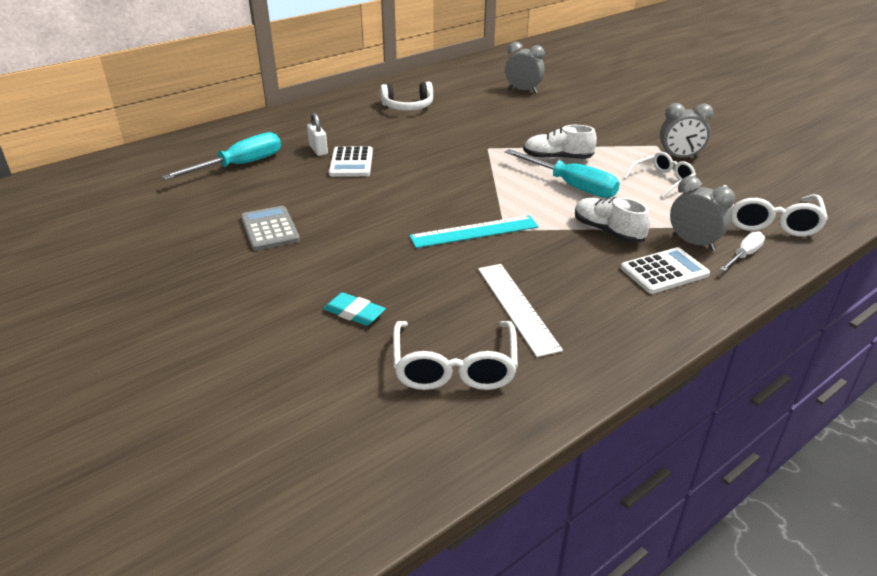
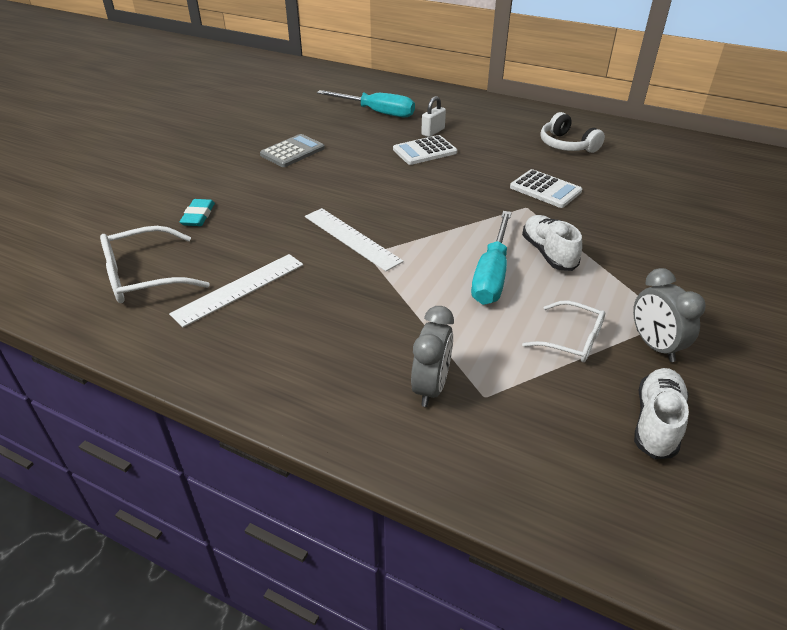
camera: 65 degrees right, 5 degrees up
turquoise ruler [409,215,538,248] -> white ruler [305,208,404,271]
grey clock [505,42,545,93] -> none
white shoe [575,197,650,243] -> white shoe moved to [634,368,689,459]
white calculator [621,247,710,294] -> white calculator moved to [510,169,582,208]
white screwdriver [720,231,765,271] -> none
white glasses [722,185,828,236] -> none

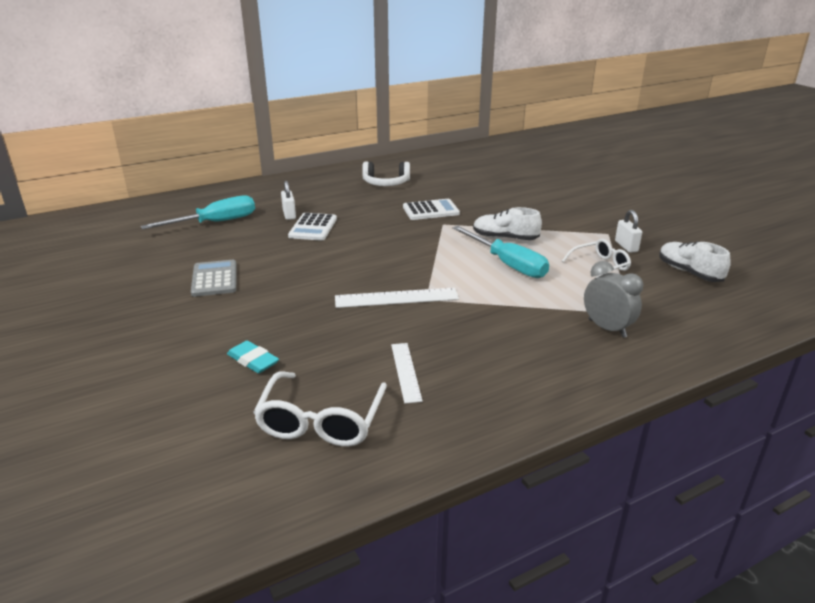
camera: 55 degrees left, 10 degrees down
white ruler [169,254,303,327] -> white ruler [391,343,423,404], size x0.67
grey clock [633,268,706,362] -> white padlock [615,210,642,253]

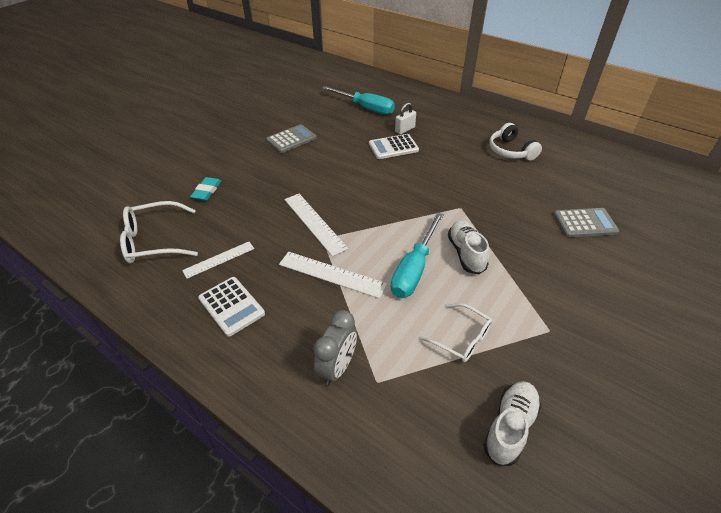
camera: 65 degrees right, 15 degrees up
white calculator [403,199,460,220] -> white calculator moved to [198,277,265,337]
white padlock [615,210,642,253] -> none
none -> white ruler [279,252,387,298]
none -> grey calculator [553,208,619,237]

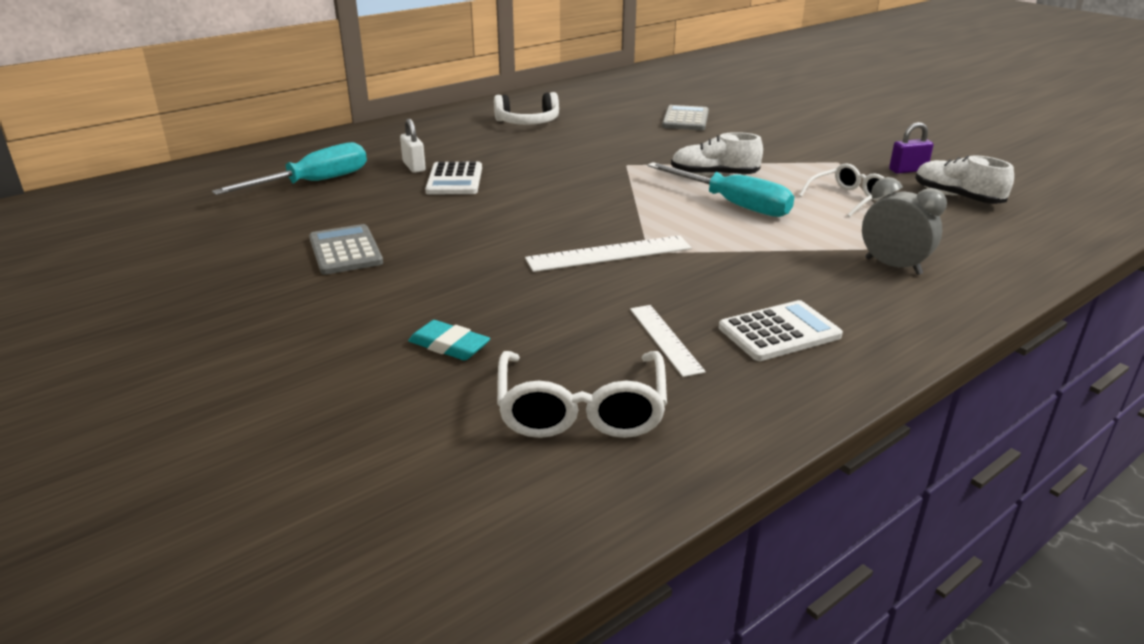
camera: 75 degrees left, 15 degrees down
white ruler [279,252,387,298] -> none
none -> purple padlock [889,122,934,174]

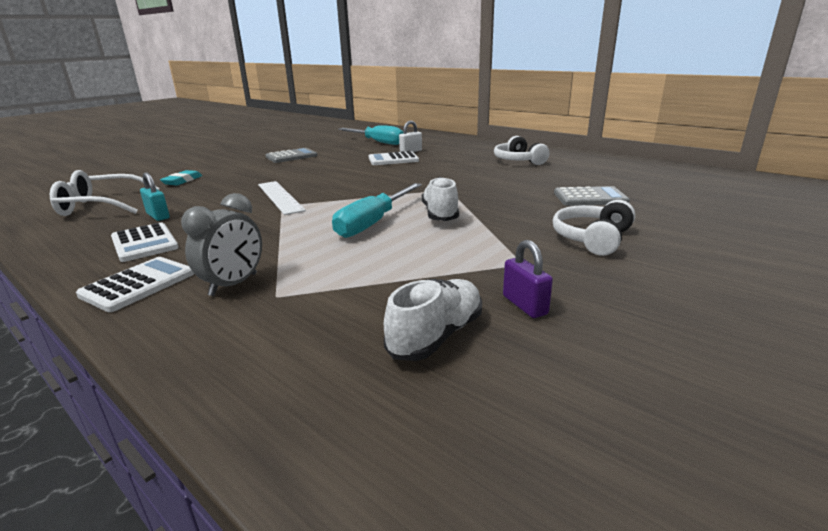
camera: 80 degrees right, 5 degrees down
white ruler [630,305,706,377] -> turquoise padlock [140,172,170,221]
white glasses [799,163,886,217] -> none
none -> white calculator [76,257,194,312]
none -> white headphones [553,200,635,256]

